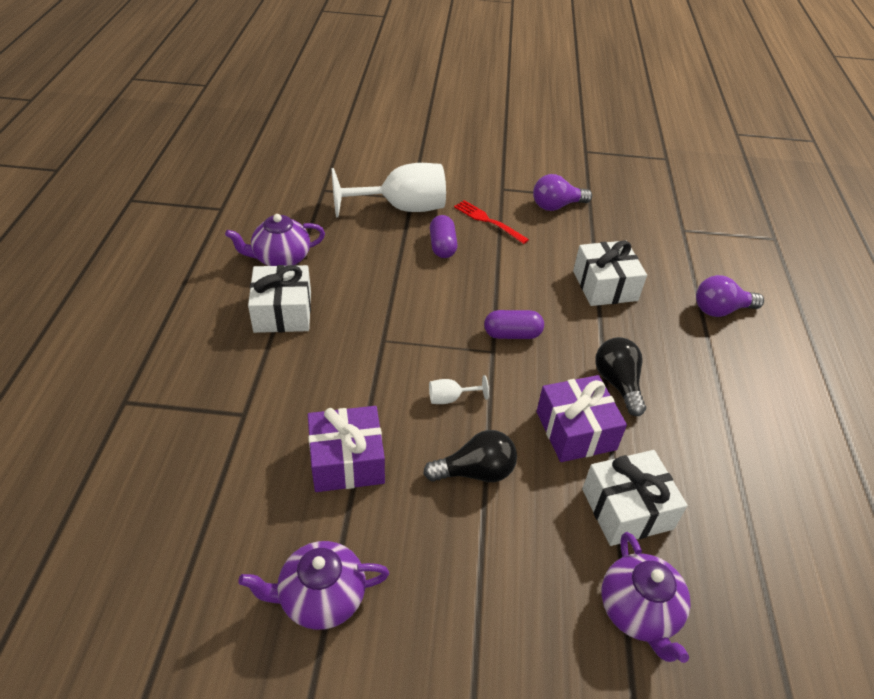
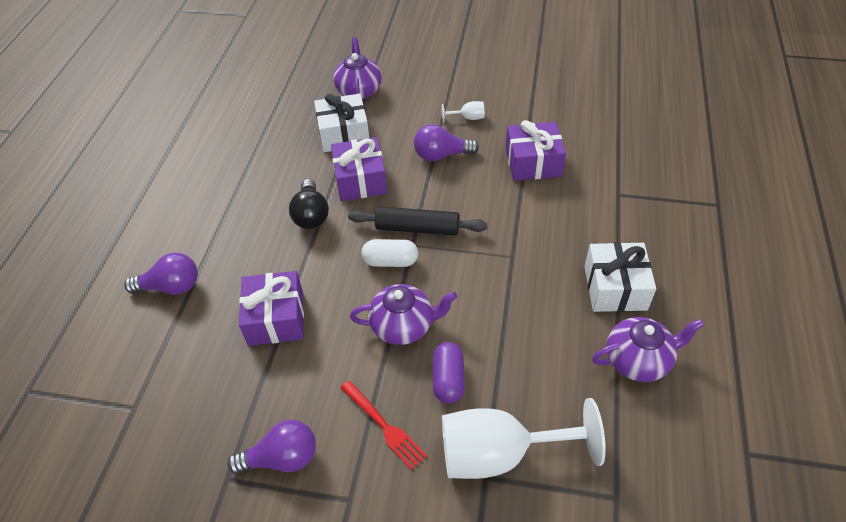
camera: 170 degrees left, 5 degrees up
purple teapot [238,541,389,630] -> purple teapot moved to [350,284,457,345]
black light bulb [423,430,517,482] -> purple light bulb [414,124,479,161]
white goblet [429,375,489,404] -> white goblet moved to [442,101,485,122]
purple capsule [484,310,544,339] -> white capsule [361,239,418,267]
white gift [573,240,647,306] -> purple gift [239,271,304,346]
none -> black rolling pin [348,206,488,236]

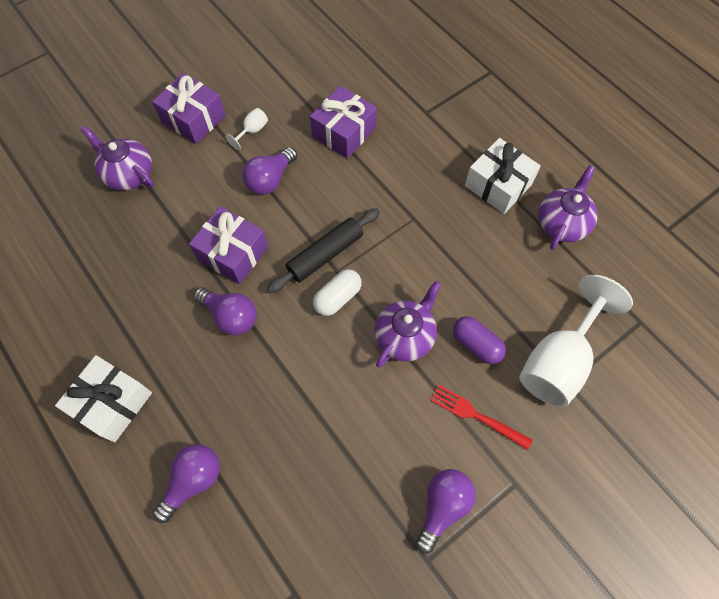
camera: 50 degrees left, 15 degrees up
purple gift [239,271,304,346] -> purple gift moved to [152,73,226,144]
black light bulb [289,179,329,229] -> purple light bulb [194,287,257,336]
white gift [314,94,369,152] -> white gift moved to [55,355,152,443]
red fork [340,380,427,470] -> red fork turned 150 degrees counterclockwise [430,385,532,450]

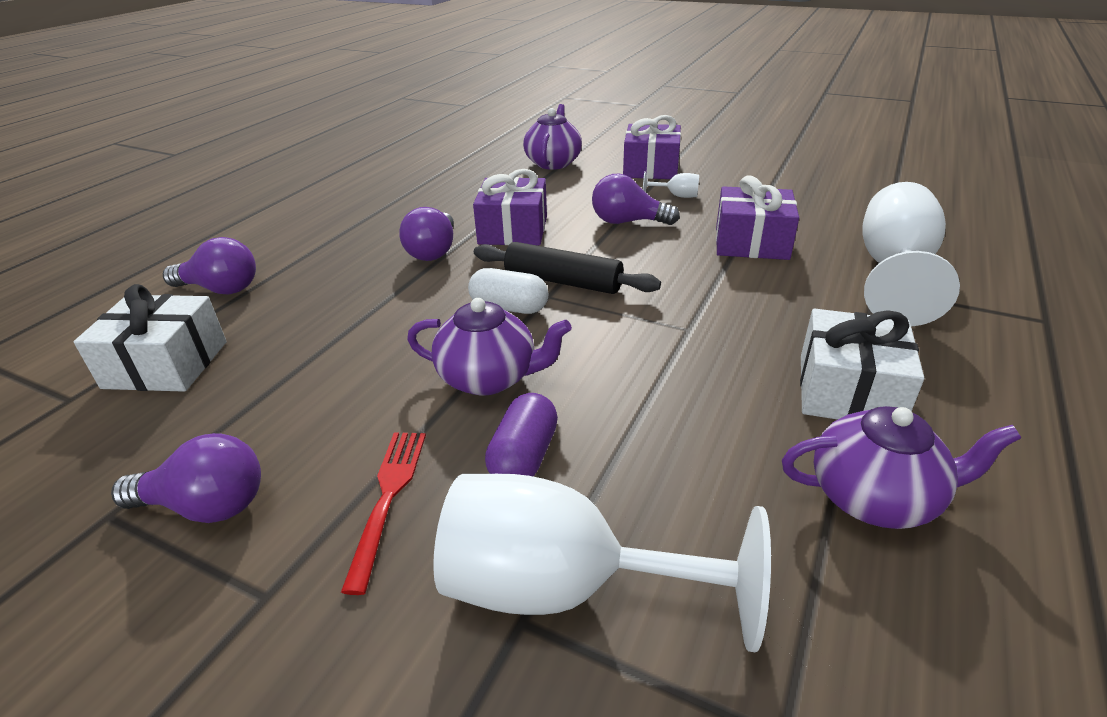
camera: 65 degrees right, 30 degrees down
white gift [55,355,152,443] -> white gift moved to [74,284,227,392]
none -> white goblet [863,182,960,326]

